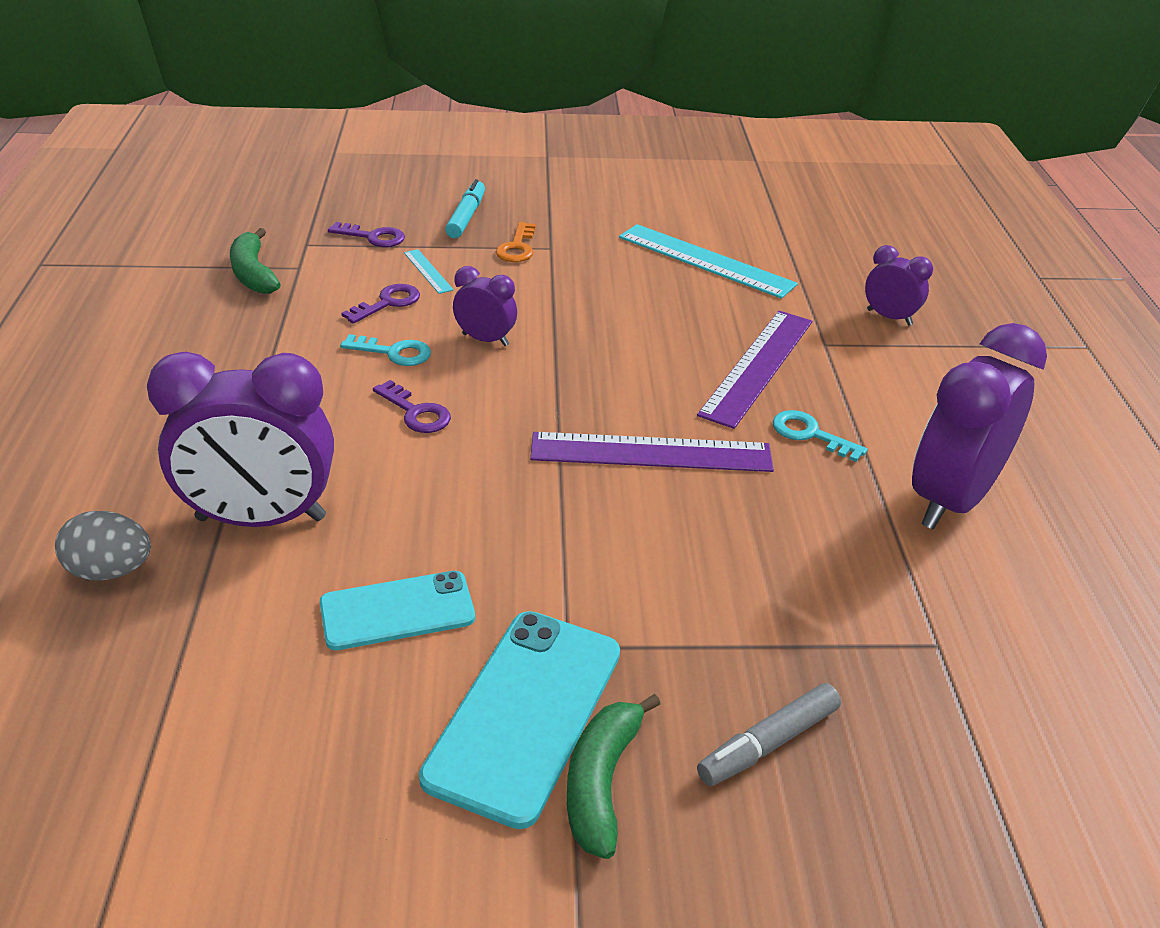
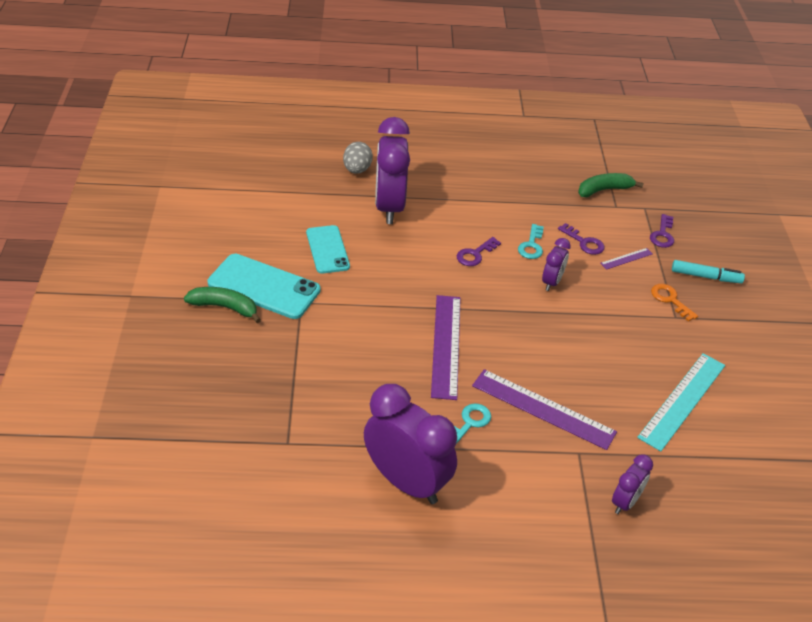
camera: 90 degrees right, 5 degrees up
turquoise ruler [404,249,454,294] -> purple ruler [600,248,652,270]
orange key [496,222,536,262] -> orange key turned 45 degrees clockwise [651,284,698,322]
grey marker [697,683,841,786] -> none

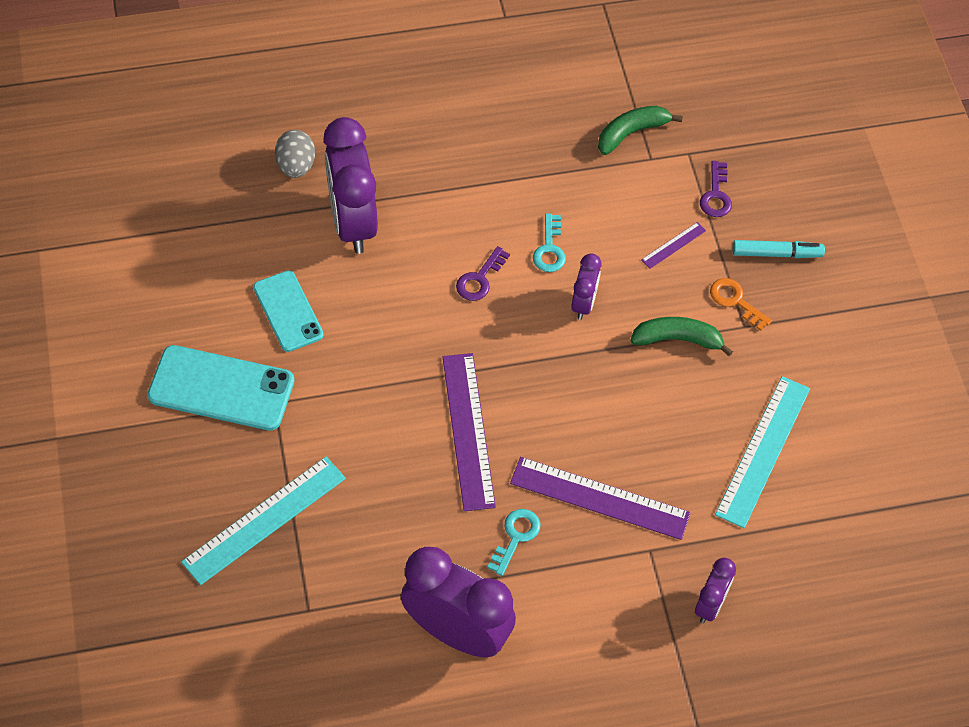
camera: 10 degrees left, 15 degrees up
green banana [184,287,261,323] -> green banana moved to [630,317,733,356]
purple key [558,223,605,255] -> none
none -> turquoise ruler [181,457,346,585]

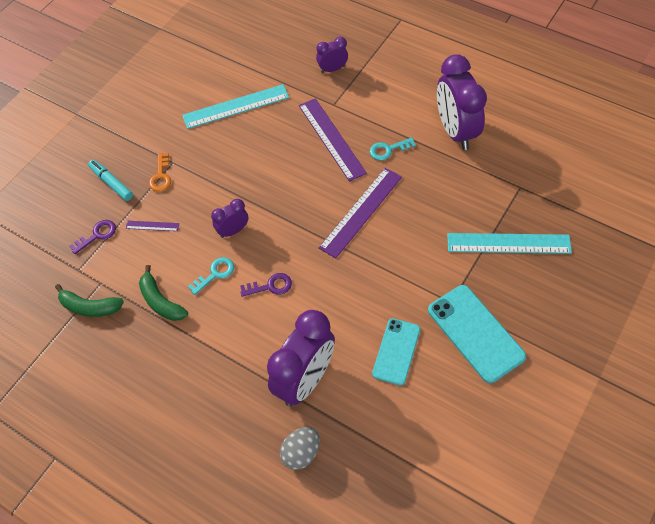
camera: 130 degrees left, 0 degrees up
green banana [630,317,733,356] -> green banana moved to [139,265,188,321]

